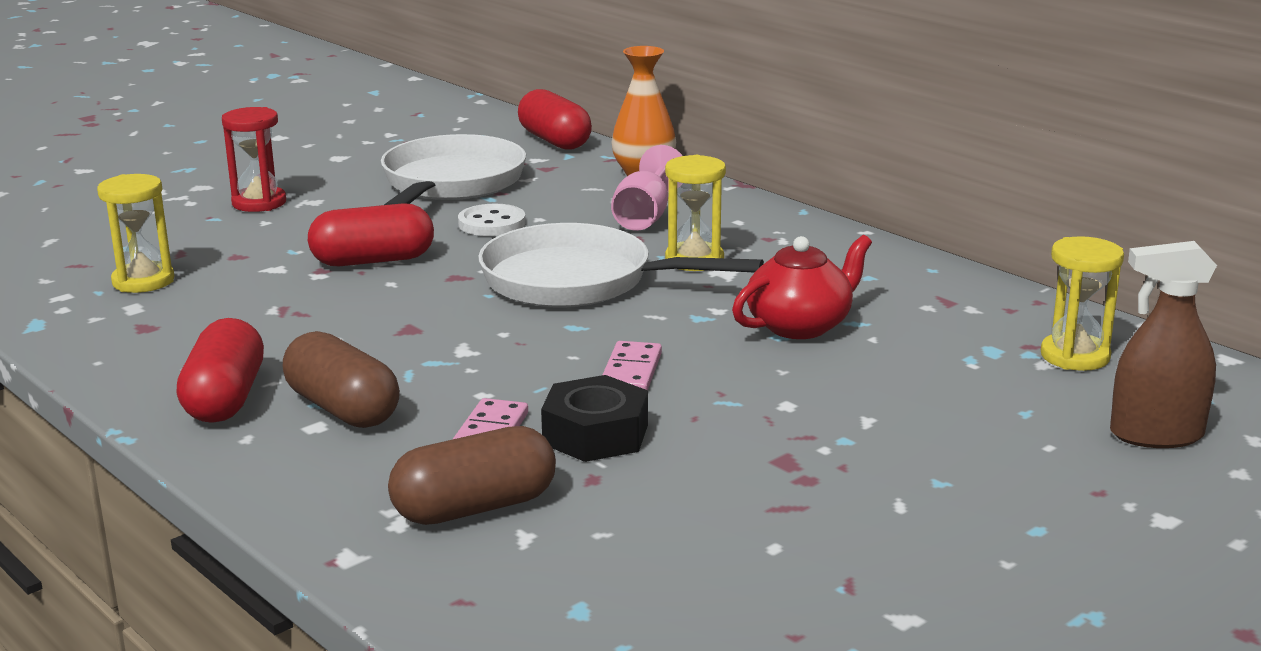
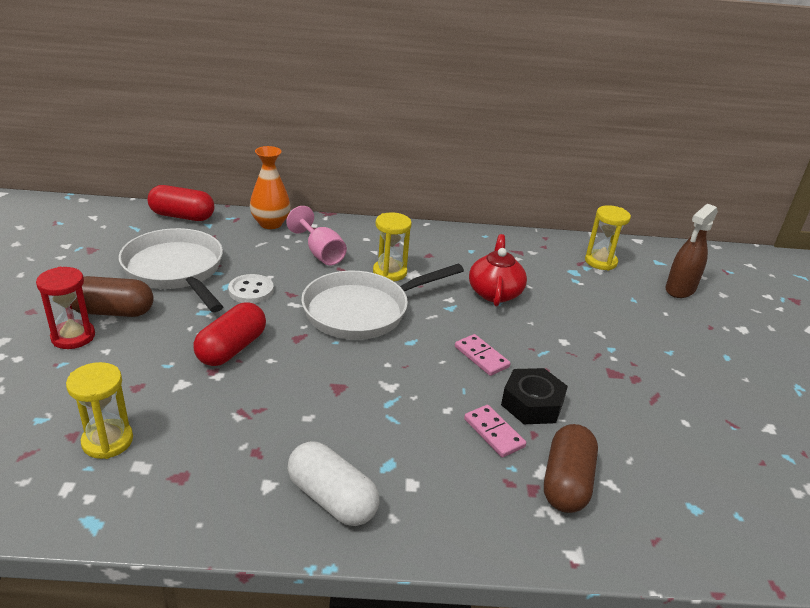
camera: 50 degrees left, 10 degrees up
red capsule [177,318,264,423] -> white capsule [287,441,379,526]
brown capsule [283,331,400,428] -> brown capsule moved to [71,276,154,317]

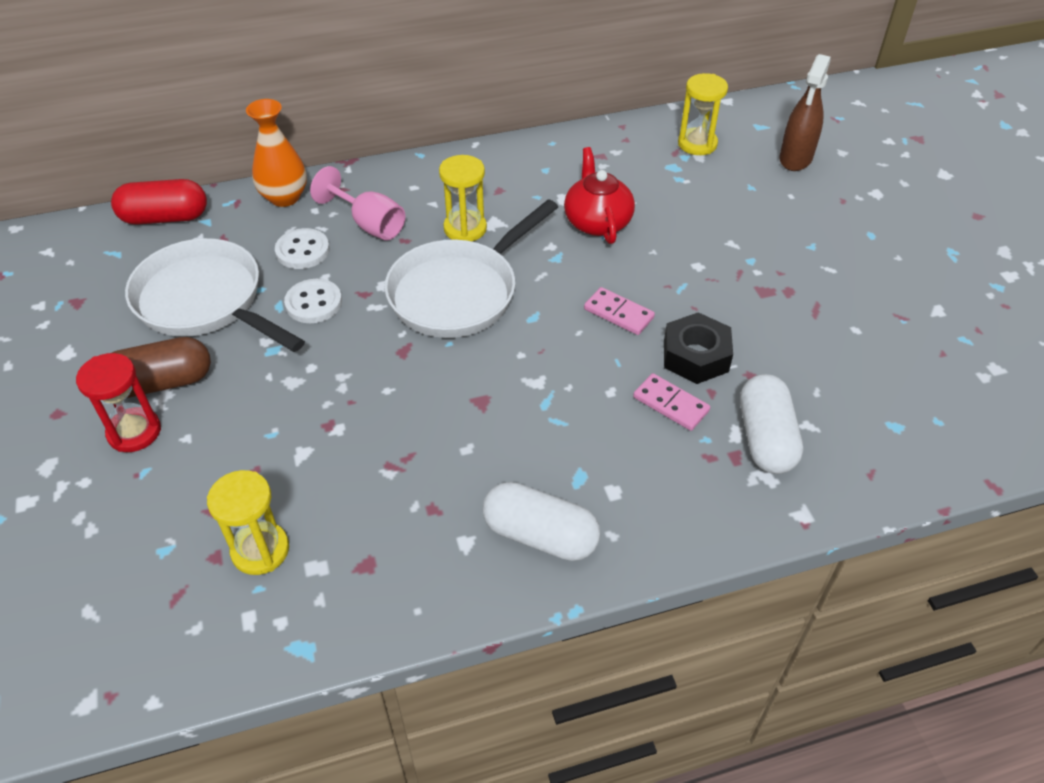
camera: 15 degrees left, 15 degrees up
red capsule [193,302,266,366] -> none
brown capsule [544,424,598,513] -> white capsule [740,374,803,474]
none -> white button [275,228,330,269]

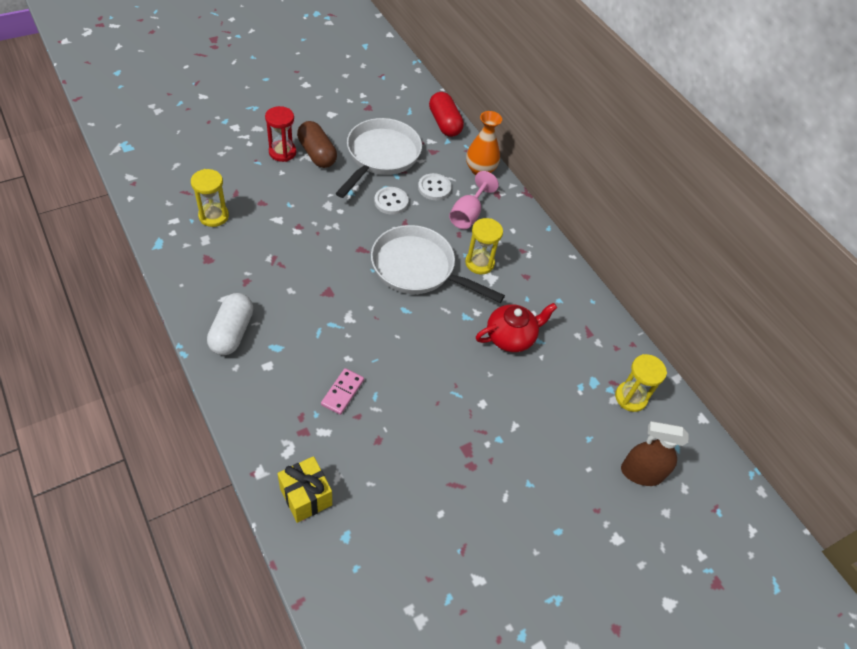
camera: 70 degrees right, 5 degrees up
pink domino [584,287,655,335] -> none
black nut [664,312,733,384] -> none
white capsule [740,374,803,474] -> none
none -> yellow gift [277,456,332,523]

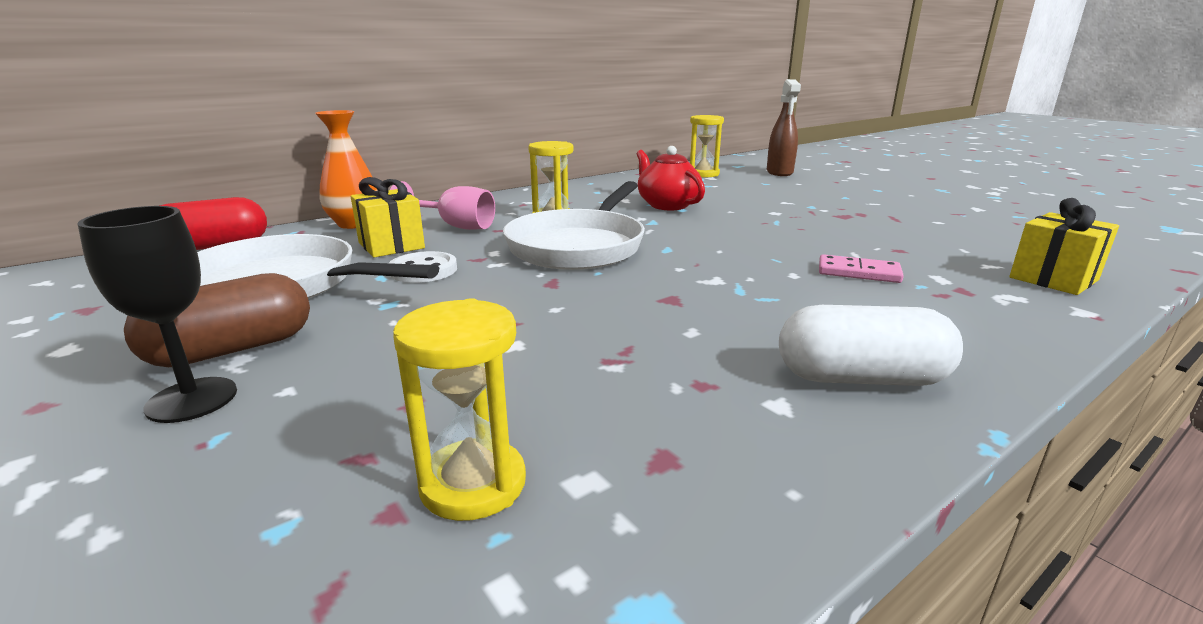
camera: 90 degrees left, 30 degrees down
red hourglass [265,106,296,162] -> black goblet [78,206,237,423]
white button [418,173,451,200] -> yellow gift [351,177,425,258]

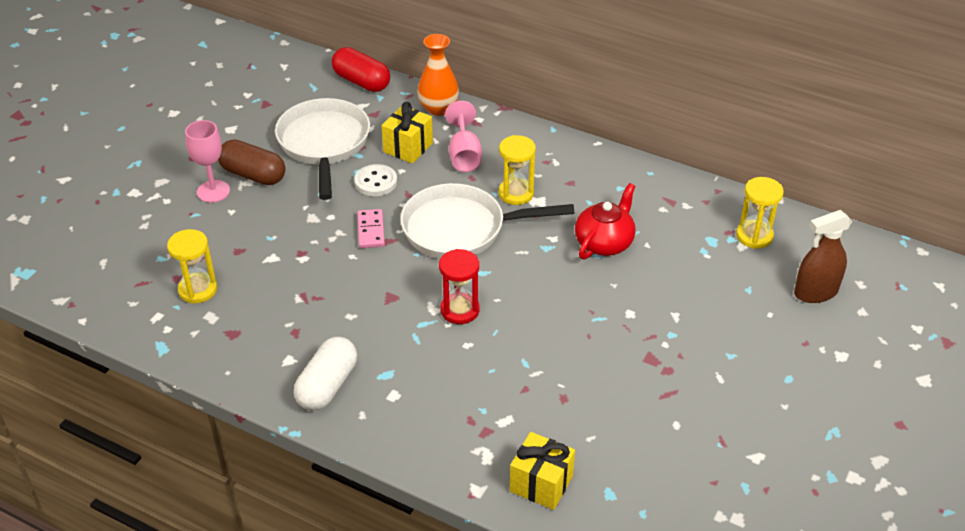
camera: 65 degrees right, 20 degrees up
black goblet [78,206,237,423] -> pink goblet [185,120,230,203]
white capsule [779,305,963,386] -> white capsule turned 45 degrees clockwise [294,337,357,410]
pink domino [819,254,904,283] -> pink domino moved to [357,209,385,248]
none -> red hourglass [439,249,479,324]

